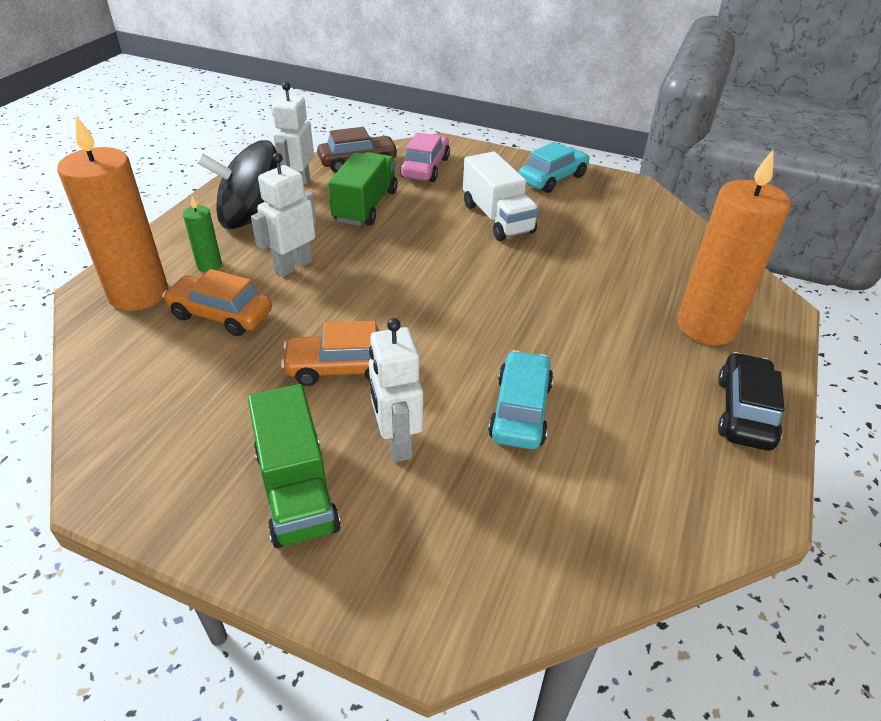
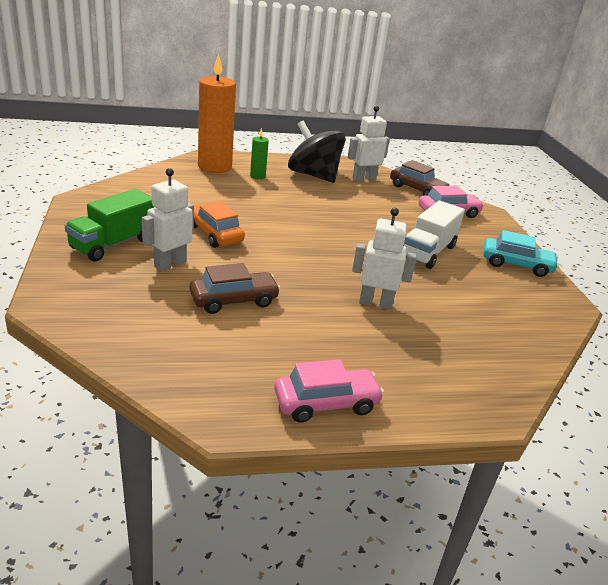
camera: 55 degrees right, 10 degrees down
orange car [162,269,272,336] -> none
white robot [251,153,316,277] -> white robot moved to [352,208,417,310]
green truck [328,152,398,226] -> none
turquoise car [488,350,554,449] -> brown car [190,263,281,314]
orange candle [677,150,791,345] -> none
black car [718,352,784,451] -> pink car [274,359,384,423]

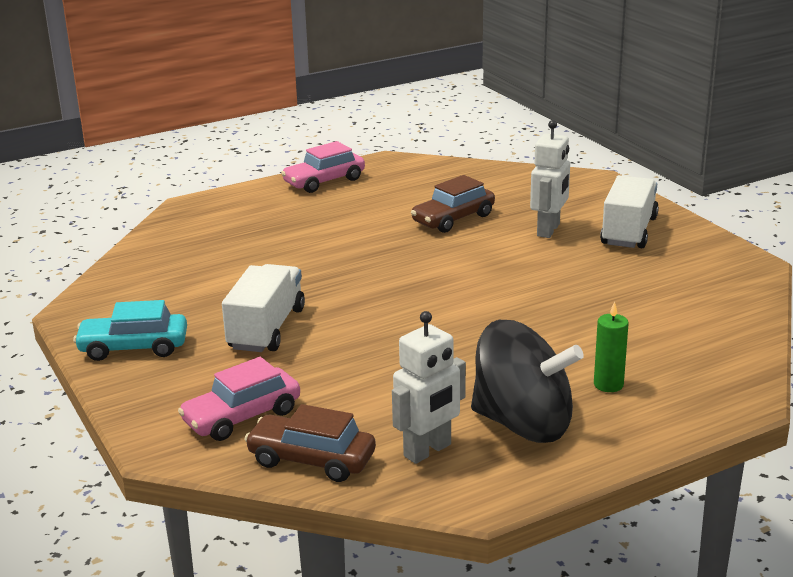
camera: 165 degrees right, 5 degrees down
green truck [65,189,154,261] -> white truck [600,175,659,248]
orange car [194,201,245,248] -> none
orange candle [198,54,236,173] -> none
white robot [352,208,417,310] -> none

